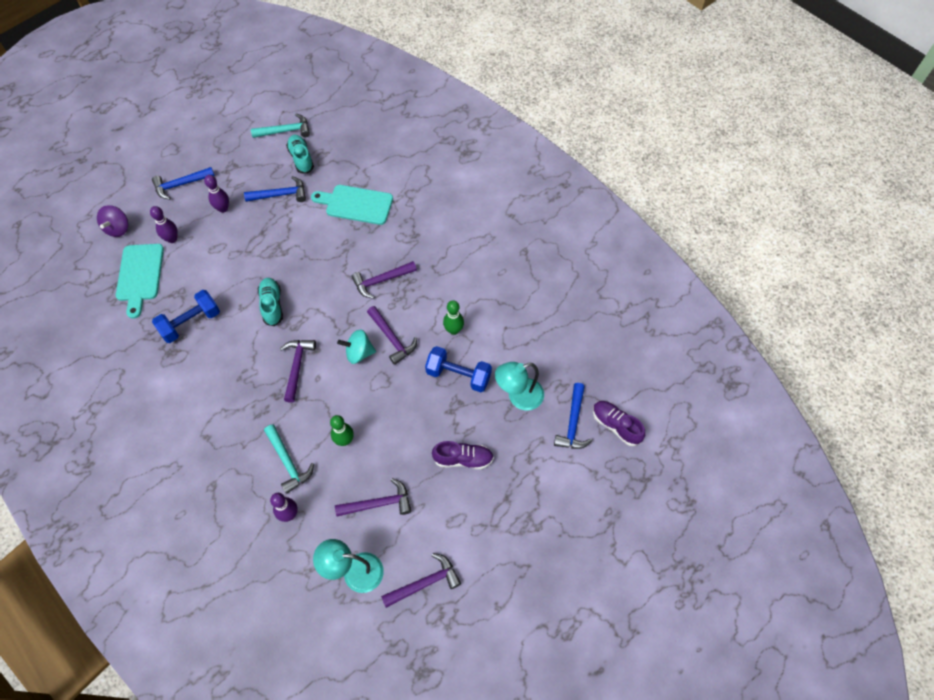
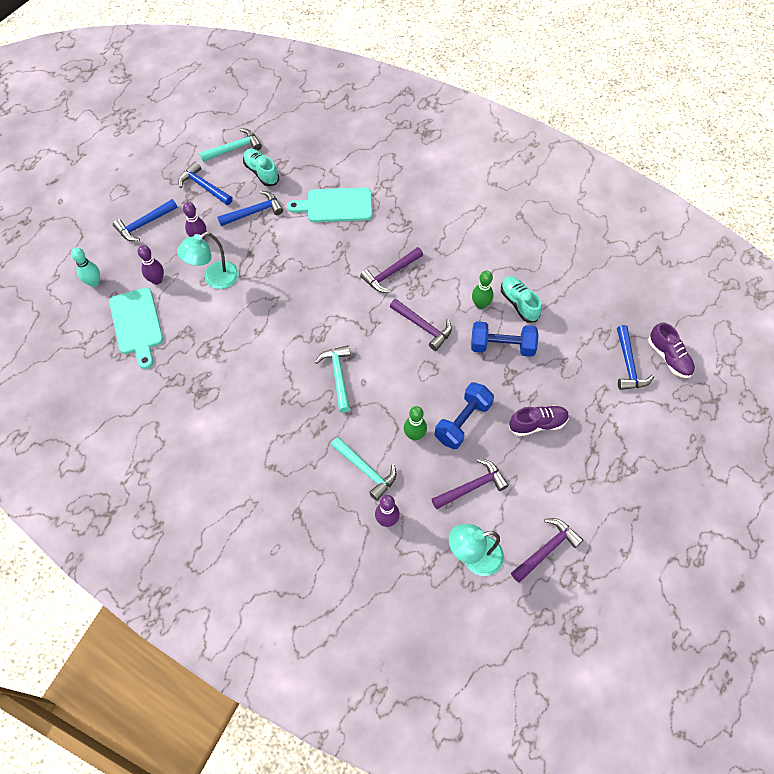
camera: 15 degrees left, 0 degrees up
purple spinning top [97,205,128,237] -> turquoise bowling pin [71,247,100,287]
blue dumbbell [152,290,220,343] -> blue dumbbell moved to [435,382,494,449]
turquoise shoe [258,278,283,326] -> turquoise shoe moved to [501,276,542,322]
purple hammer [280,340,316,403] -> turquoise hammer [315,345,350,413]
turquoise spinning top [337,329,376,364] -> none
turquoise lamp [495,362,544,410] -> turquoise lamp moved to [177,232,239,289]
purple shoe [593,401,645,446] -> purple shoe turned 150 degrees counterclockwise [648,322,695,378]
none -> blue hammer [178,162,233,205]

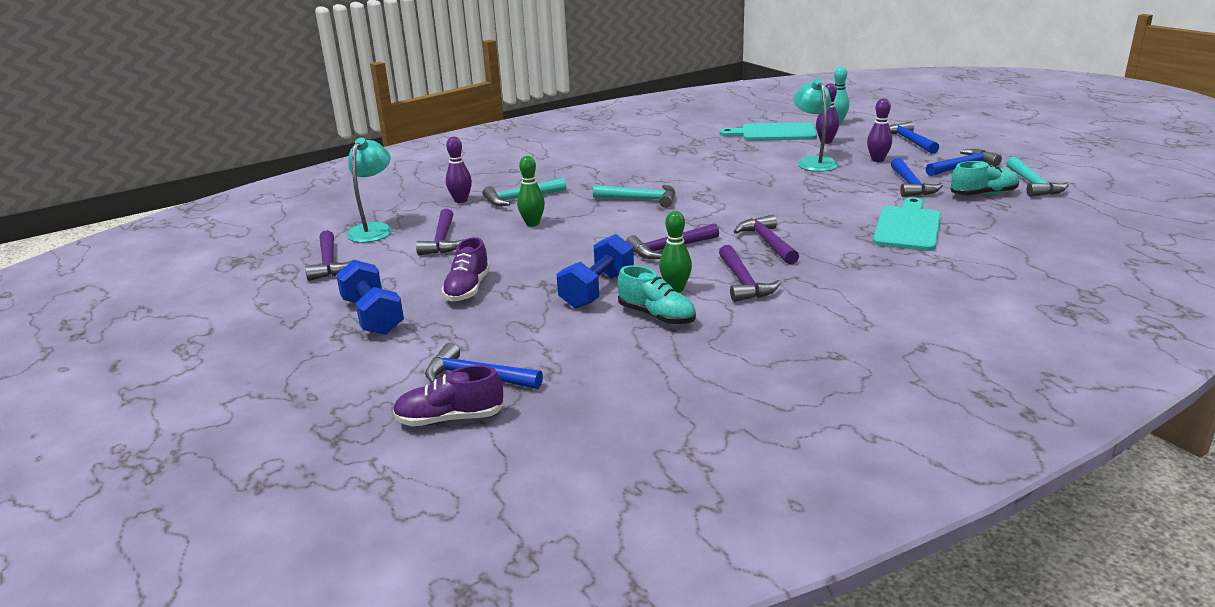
camera: 115 degrees right, 35 degrees down
blue dumbbell [435,382,494,449] -> blue dumbbell moved to [336,260,404,335]
turquoise shoe [501,276,542,322] -> turquoise shoe turned 45 degrees clockwise [618,265,696,325]
none -> purple hammer [719,245,781,302]

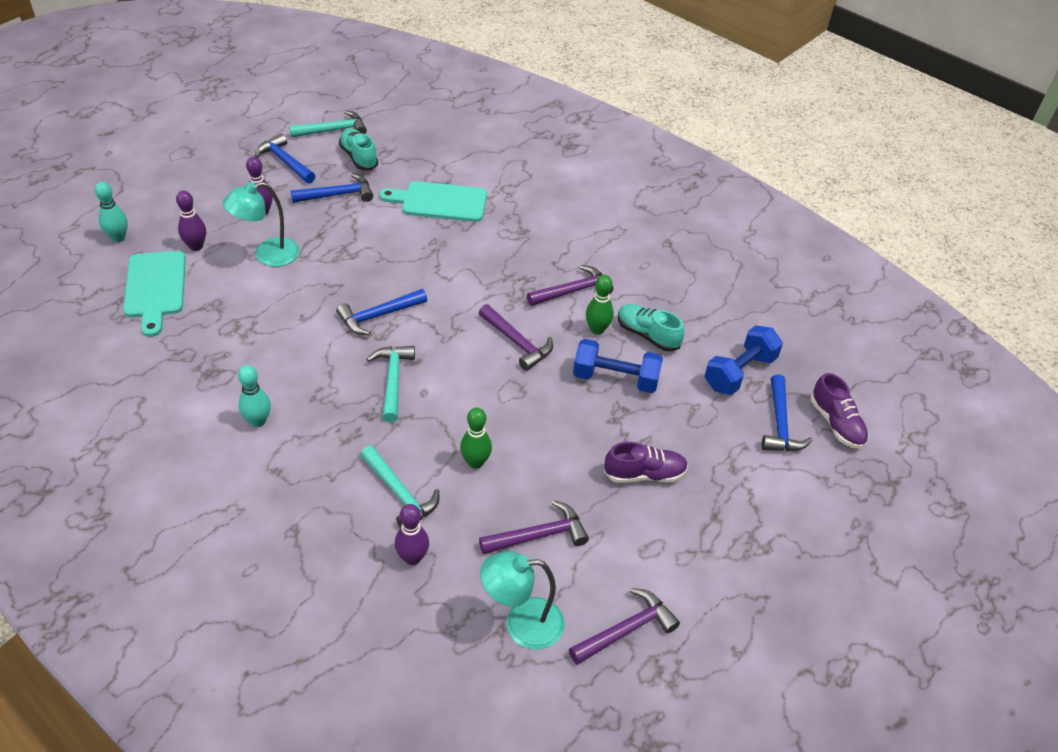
camera: 110 degrees left, 20 degrees up
blue dumbbell [336,260,404,335] -> blue dumbbell moved to [705,325,783,395]
turquoise shoe [618,265,696,325] -> turquoise shoe turned 75 degrees counterclockwise [618,304,684,352]
purple hammer [734,215,799,265] -> none
blue hammer [889,121,939,154] -> blue hammer moved to [336,289,427,335]
none -> turquoise bowling pin [238,365,271,427]

